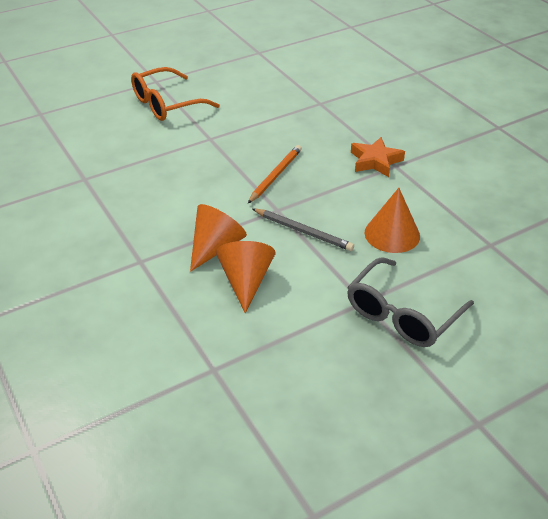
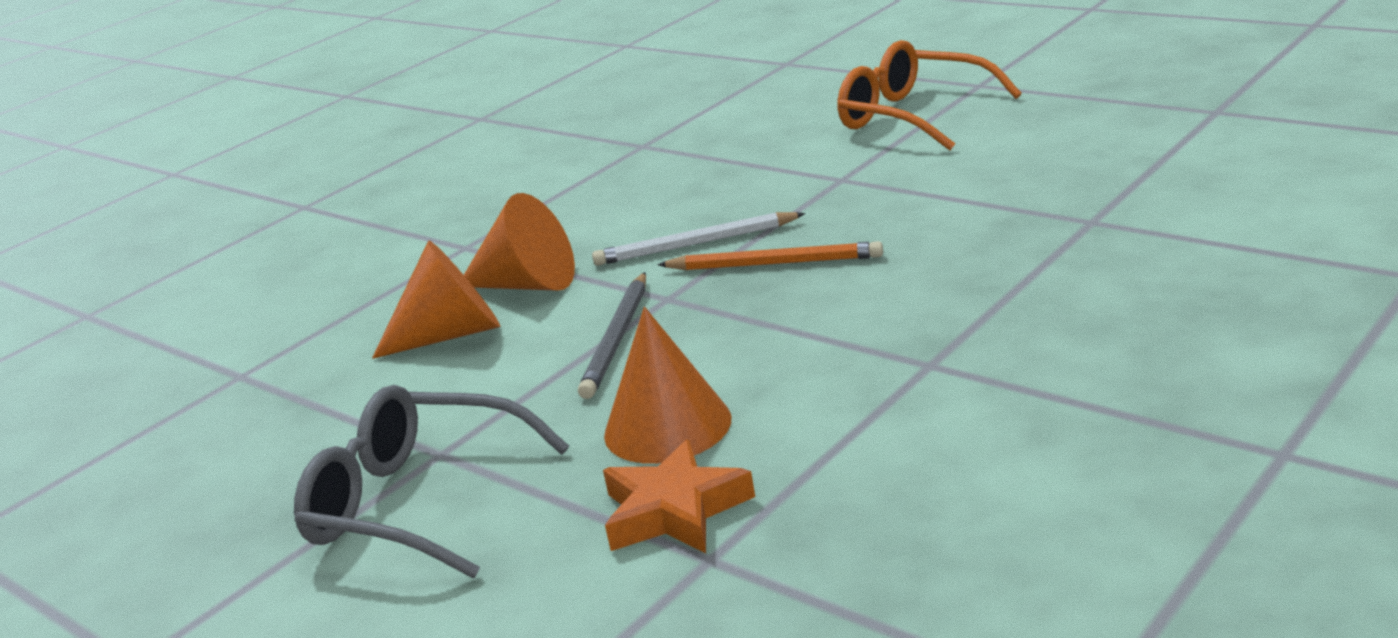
camera: 75 degrees right, 15 degrees down
orange star [351,137,405,177] -> orange star moved to [603,439,755,553]
none -> white pencil [592,212,805,266]

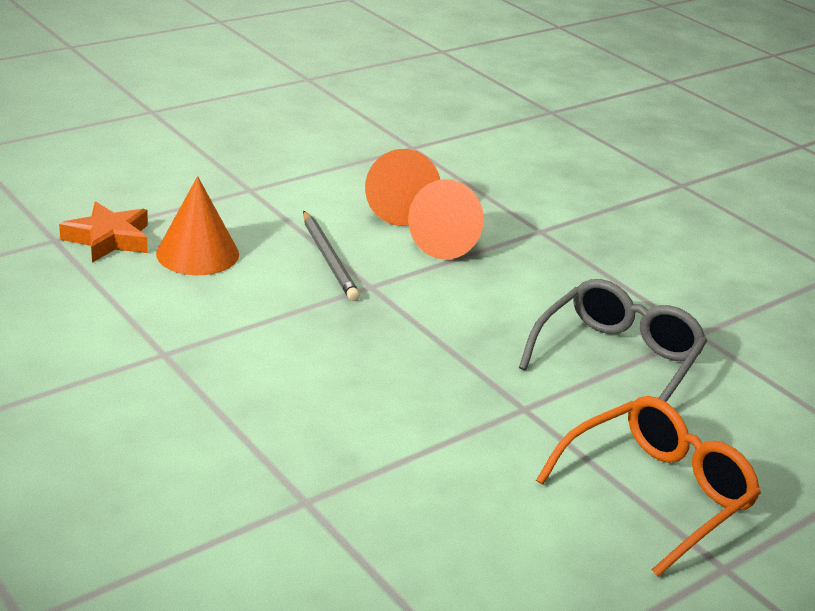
camera: 95 degrees right, 5 degrees up
grey glasses [294,385,569,578] -> grey glasses moved to [519,279,707,402]
grey pencil [578,272,646,399] -> grey pencil turned 135 degrees counterclockwise [303,211,360,301]
white pencil [592,212,805,266] -> none
orange pencil [657,241,883,270] -> none

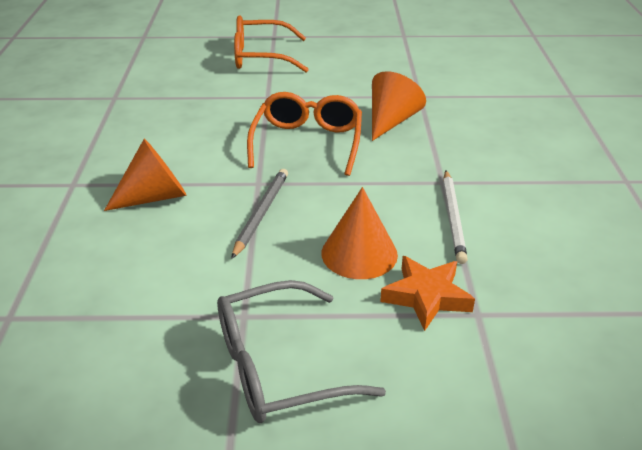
camera: 140 degrees left, 5 degrees up
orange cone [365,149,440,226] -> orange cone moved to [372,71,426,141]
grey glasses [519,279,707,402] -> grey glasses moved to [217,280,386,423]
none -> orange glasses [247,92,362,176]
none -> white pencil [443,170,468,264]

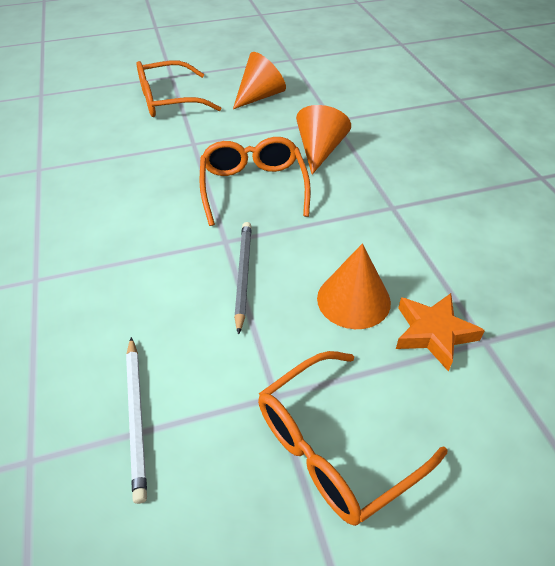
camera: 15 degrees left, 10 degrees up
orange cone [104,139,187,211] -> orange cone moved to [233,52,286,109]
grey glasses [217,280,386,423] -> orange glasses [258,351,448,526]
white pencil [443,170,468,264] -> white pencil moved to [126,337,147,504]

